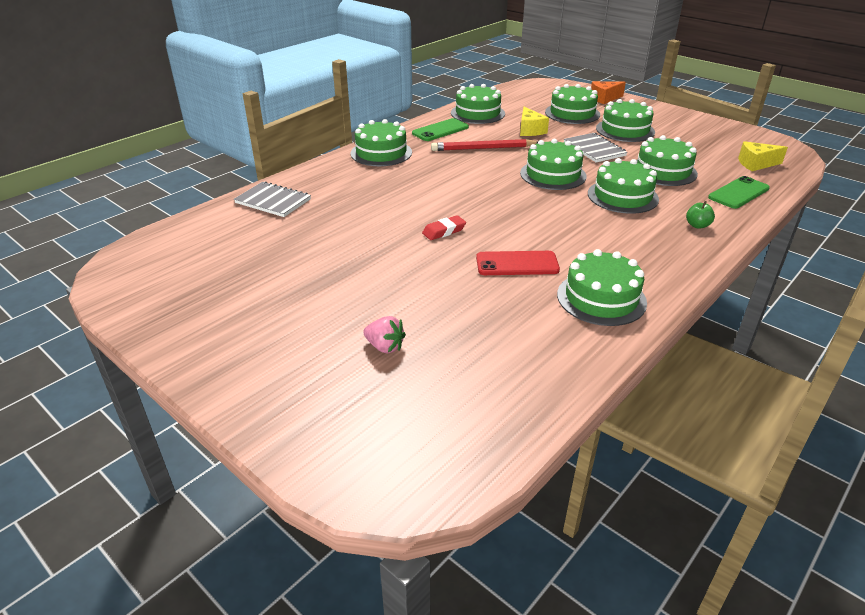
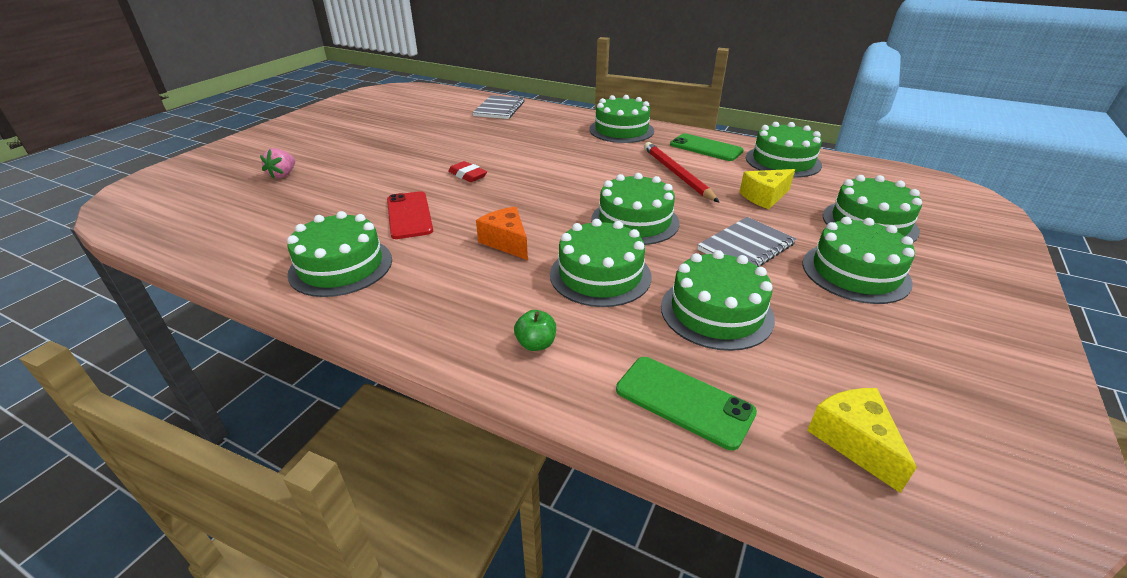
camera: 75 degrees right, 0 degrees up
orange cheese [591,81,626,104] -> orange cheese moved to [476,207,528,260]

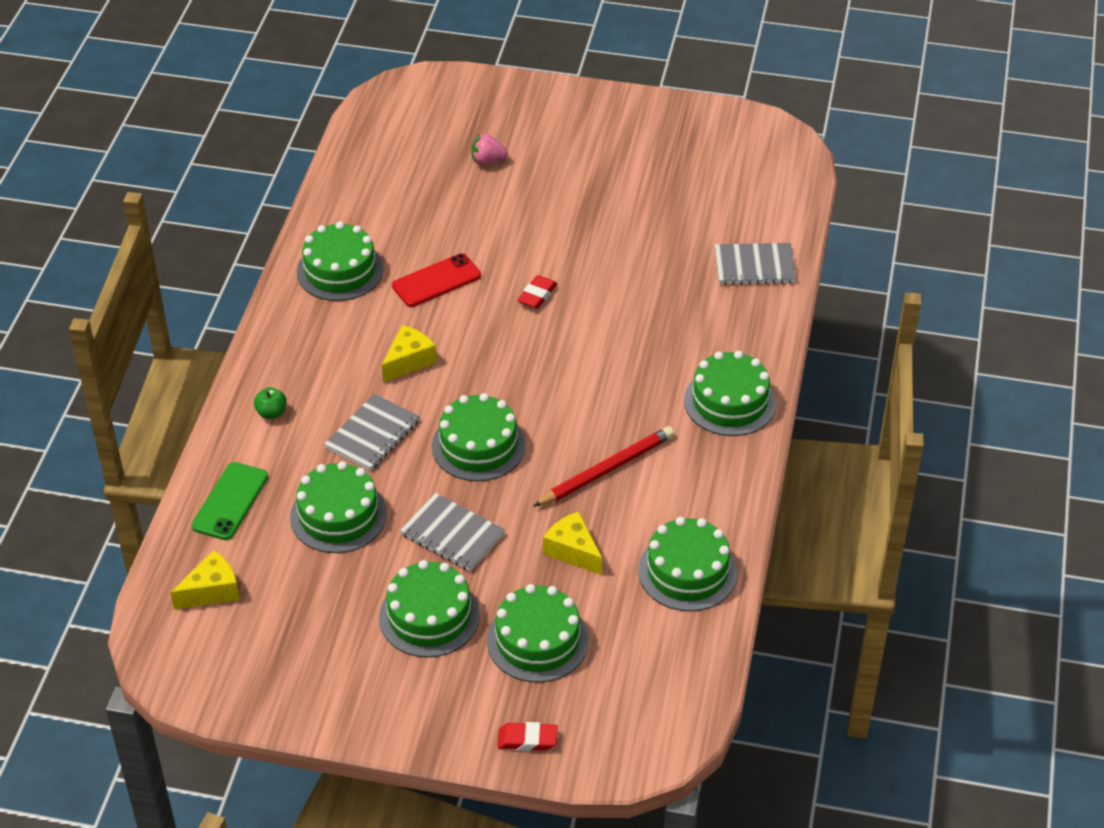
camera: 75 degrees right, 10 degrees up
orange cheese [476,207,528,260] -> yellow cheese [382,325,437,382]
green cake [550,219,651,307] -> grey notebook [324,393,420,471]
green phone [670,133,744,161] -> none
none -> red eraser [497,722,558,751]

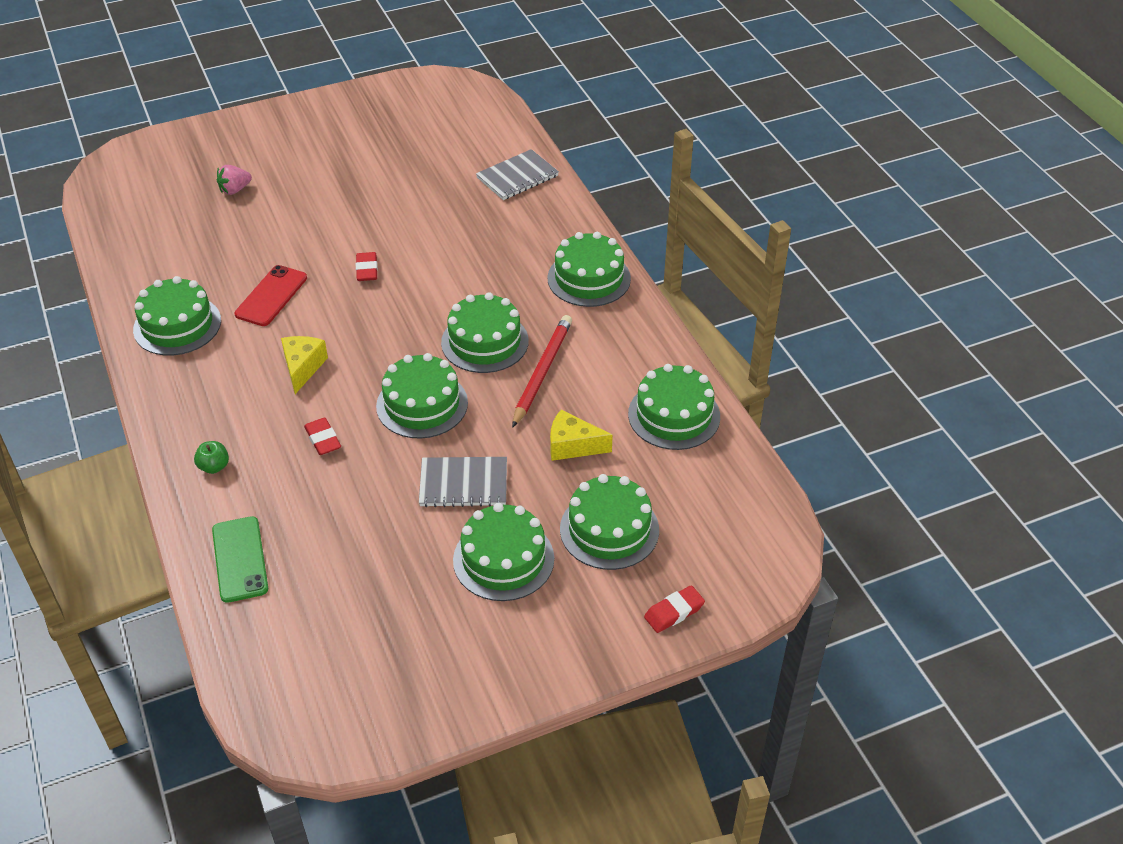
camera: 35 degrees left, 0 degrees up
yellow cheese [171,550,240,609] -> none
green cake [290,461,387,553] -> green cake moved to [441,292,529,373]
grey notebook [324,393,420,471] -> red eraser [304,418,341,455]

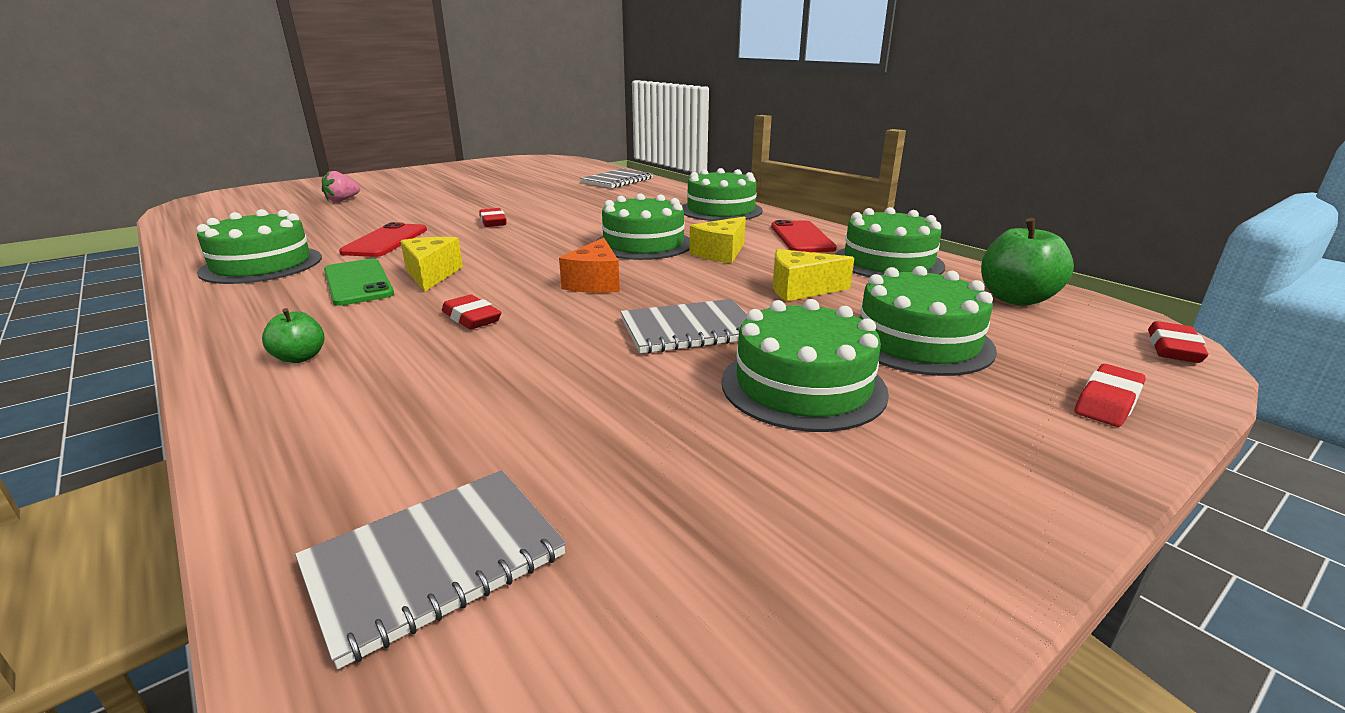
camera: 15 degrees left, 20 degrees down
green phone [212,516,268,603] -> green phone moved to [324,259,394,306]
green cake [376,353,468,439] -> orange cheese [559,238,620,293]
red pencil [512,315,572,428] -> yellow cheese [689,216,746,263]
none -> grey notebook [295,470,566,669]
none -> red phone [771,220,837,252]
none -> green apple [981,218,1074,306]
none -> red eraser [1148,321,1208,363]

